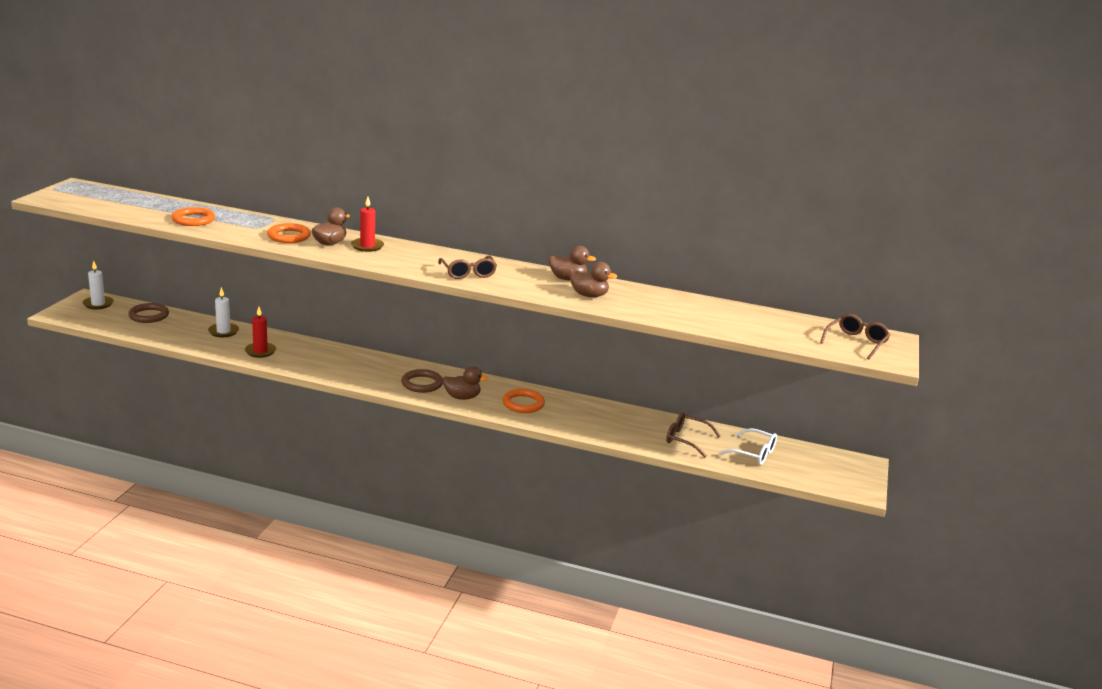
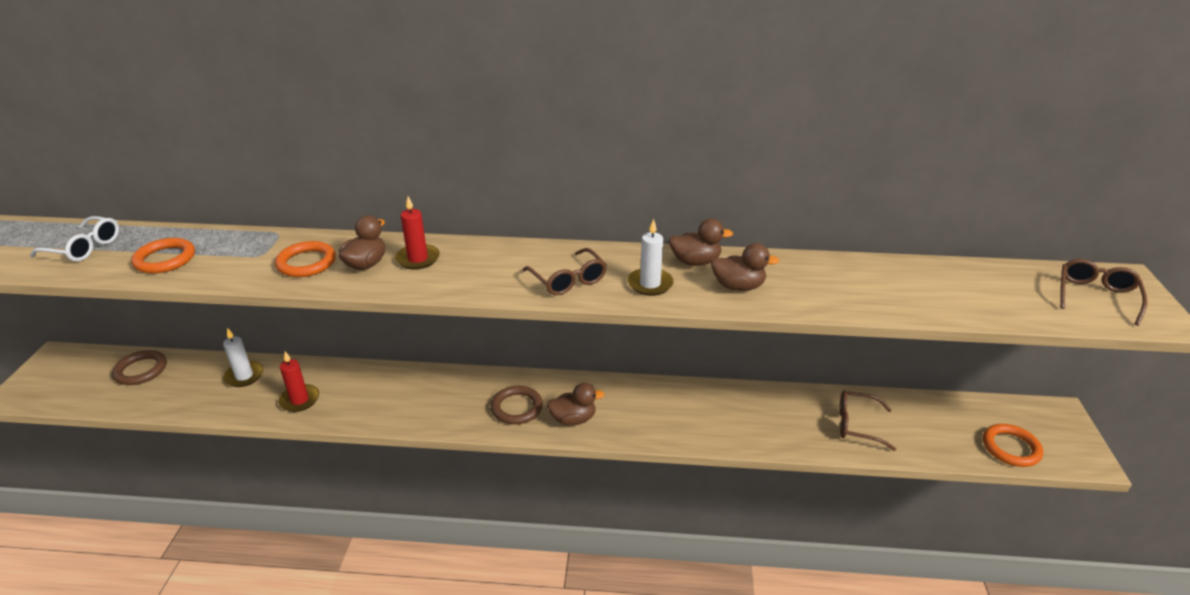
camera: 10 degrees left, 10 degrees up
white candle [83,261,114,309] -> white candle moved to [627,219,674,296]
orange ring [503,389,545,413] -> orange ring moved to [983,424,1043,467]
white glasses [719,428,777,465] -> white glasses moved to [30,216,119,262]

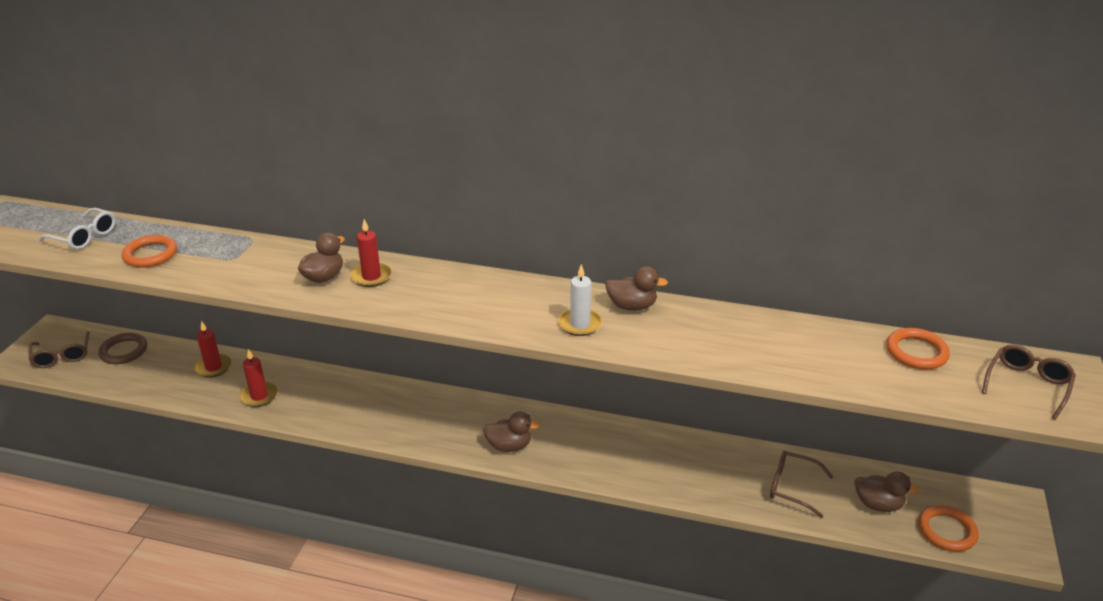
camera: 10 degrees right, 0 degrees up
white candle [223,328,263,387] -> red candle [195,321,232,378]
orange ring [275,241,336,277] -> orange ring moved to [886,328,950,370]
brown ring [491,386,543,424] -> none
brown glasses [523,248,607,295] -> brown glasses moved to [29,331,90,368]
brown duck [711,243,780,291] -> brown duck moved to [855,471,920,512]

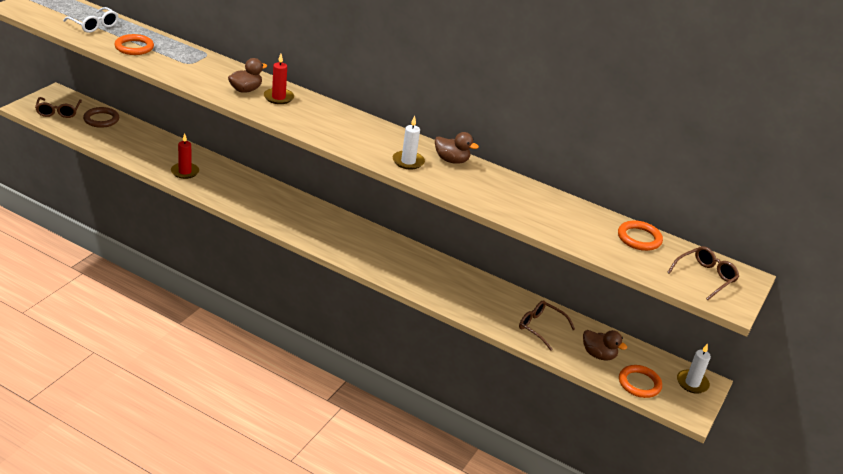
camera: 10 degrees right, 0 degrees up
red candle [195,321,232,378] -> none
brown duck [483,412,540,452] -> none
none -> white candle [677,343,711,394]

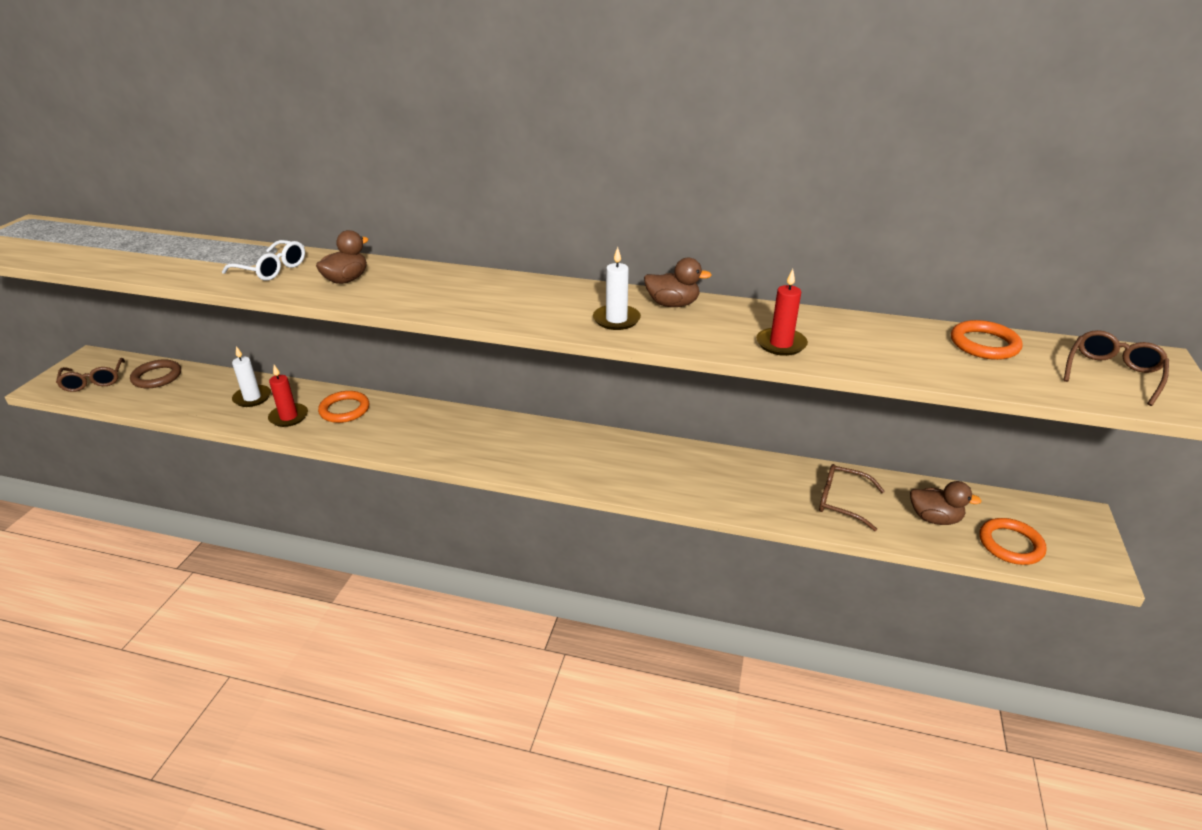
camera: 10 degrees left, 0 degrees up
white glasses [63,7,118,33] -> white glasses moved to [222,240,305,281]
orange ring [114,34,154,55] -> orange ring moved to [318,391,369,423]
red candle [264,54,294,104] -> red candle moved to [756,269,808,356]
white candle [677,343,711,394] -> white candle moved to [232,346,271,407]

